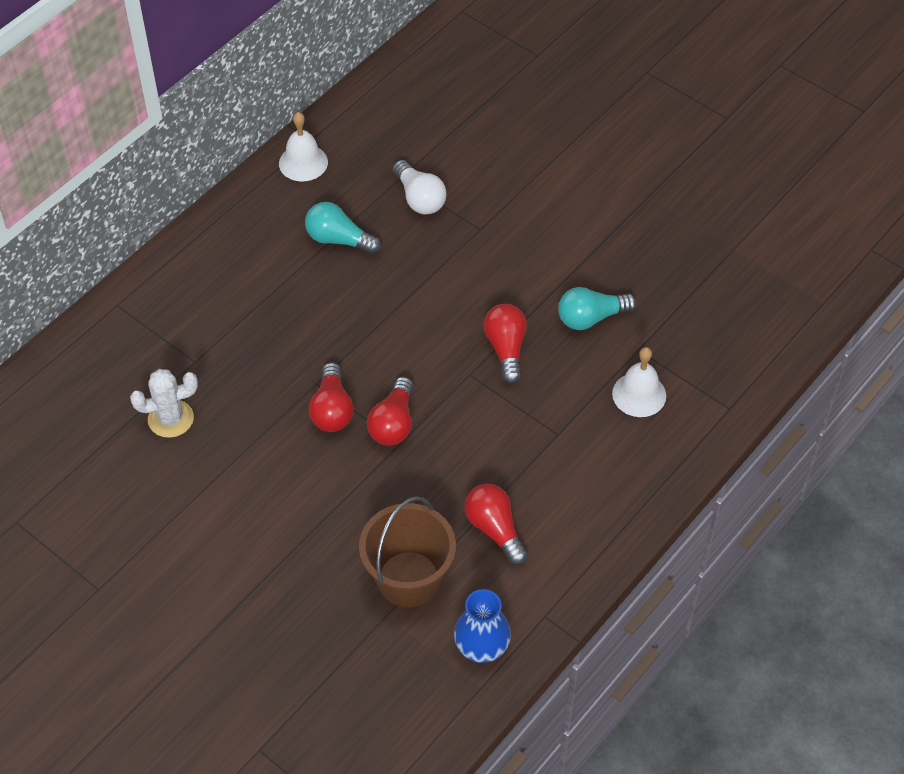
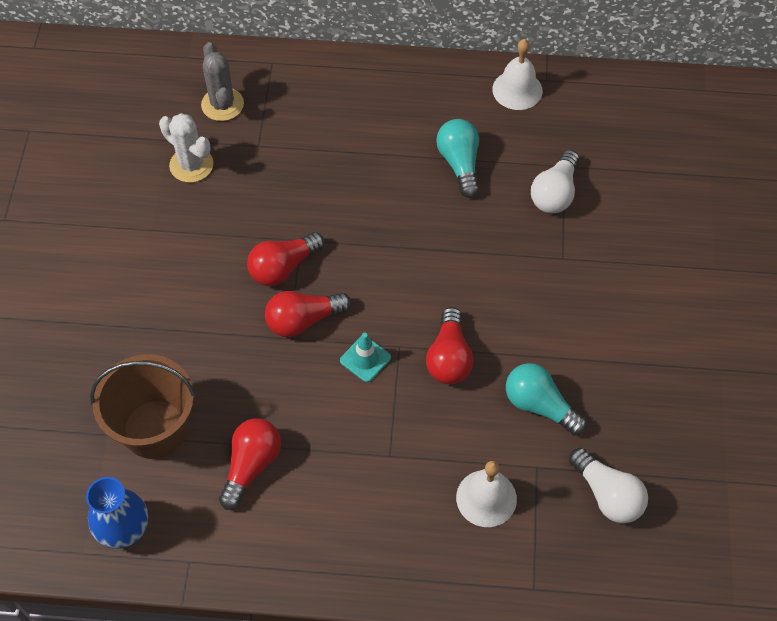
camera: 55 degrees right, 5 degrees up
red light bulb [483,304,527,384] -> red light bulb turned 135 degrees clockwise [426,307,473,384]
none -> grey cactus [201,42,244,121]
none -> turquoise traffic cone [340,333,391,382]
none -> white light bulb [569,448,648,523]

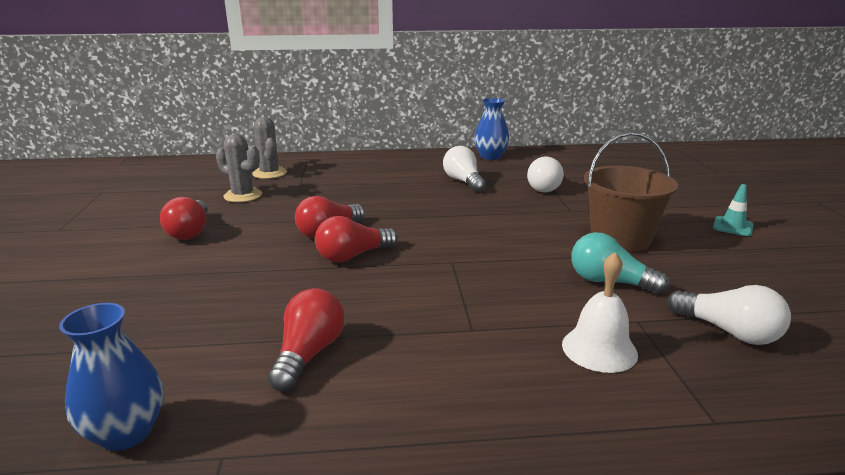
camera: 10 degrees left, 35 degrees down
brown bucket [90,354,196,459] -> brown bucket moved to [584,132,678,252]
white cactus [159,113,214,183] -> grey cactus [216,134,262,202]
turquoise traffic cone [340,333,391,382] -> turquoise traffic cone moved to [713,184,754,236]
red light bulb [426,307,473,384] -> red light bulb moved to [160,197,208,240]
turquoise light bulb [436,119,479,198] -> white light bulb [443,146,486,192]
white bell [492,39,543,110] -> blue vase [474,98,510,160]

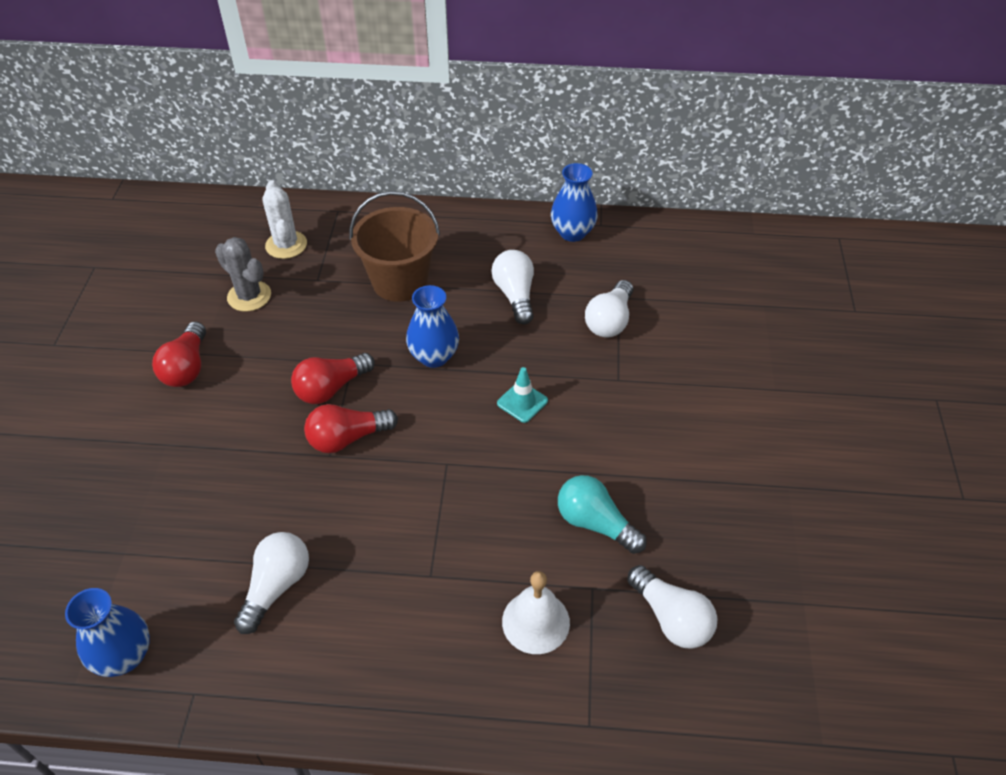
camera: 10 degrees right, 25 degrees up
grey cactus [252,117,287,179] -> white cactus [262,180,307,259]
red light bulb [268,288,345,391] -> white light bulb [234,532,309,634]
brown bucket [584,132,678,252] -> brown bucket moved to [350,191,440,302]
turquoise traffic cone [713,184,754,236] -> turquoise traffic cone moved to [497,367,548,423]
none -> blue vase [406,285,459,368]

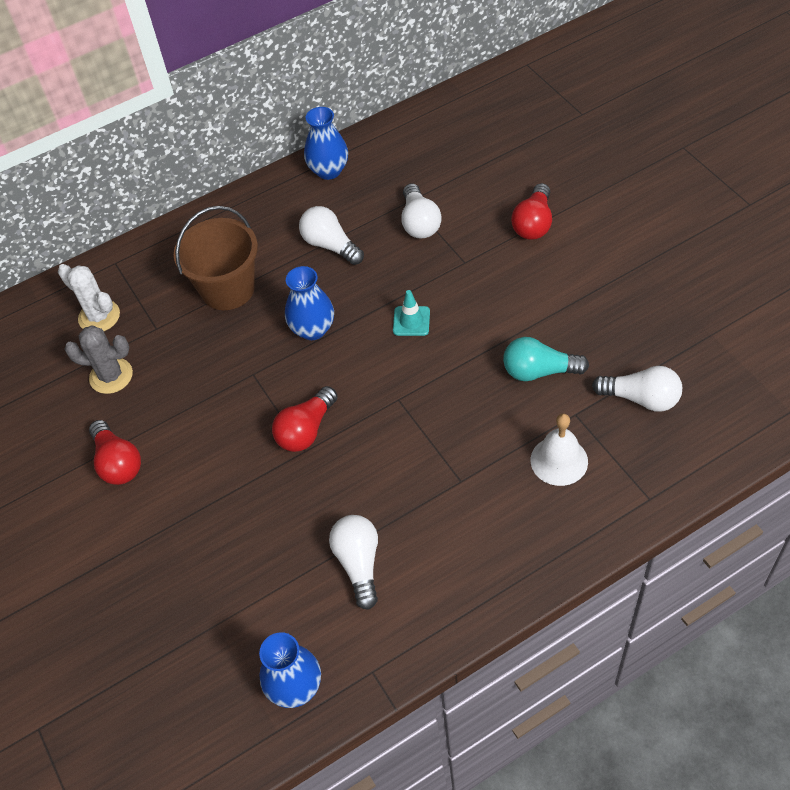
camera: 30 degrees left, 5 degrees up
red light bulb [291,353,375,404] -> red light bulb moved to [511,183,552,240]

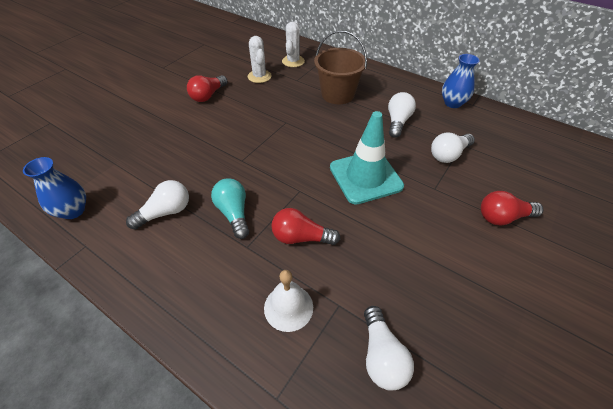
camera: 60 degrees right, 5 degrees down
grey cactus [64,325,133,394] -> white cactus [248,36,272,83]
red light bulb [272,386,338,452] -> red light bulb moved to [271,208,340,245]
blue vase [285,266,334,340] -> none
turquoise traffic cone [393,290,430,336] -> turquoise traffic cone [330,111,404,205], size x2.27
turquoise light bulb [503,337,589,381] -> turquoise light bulb moved to [211,178,249,239]

